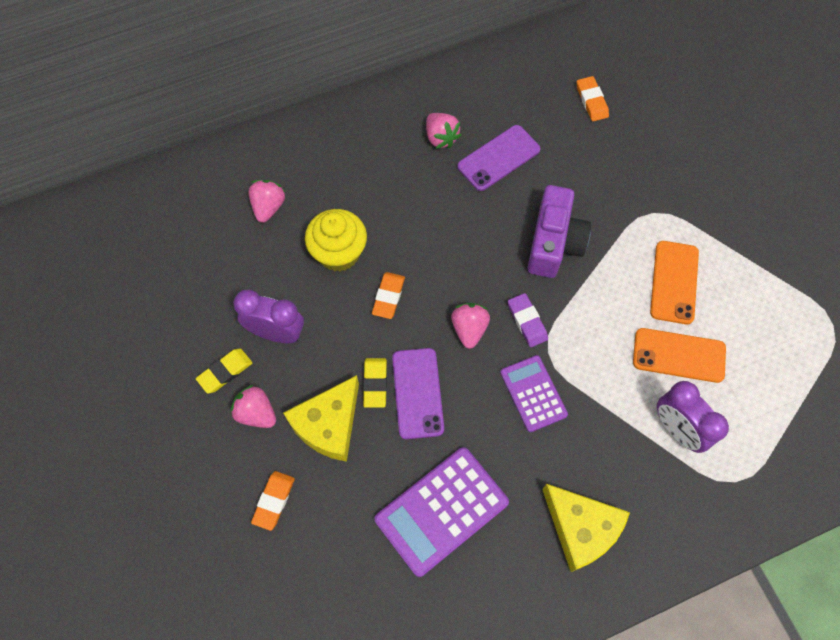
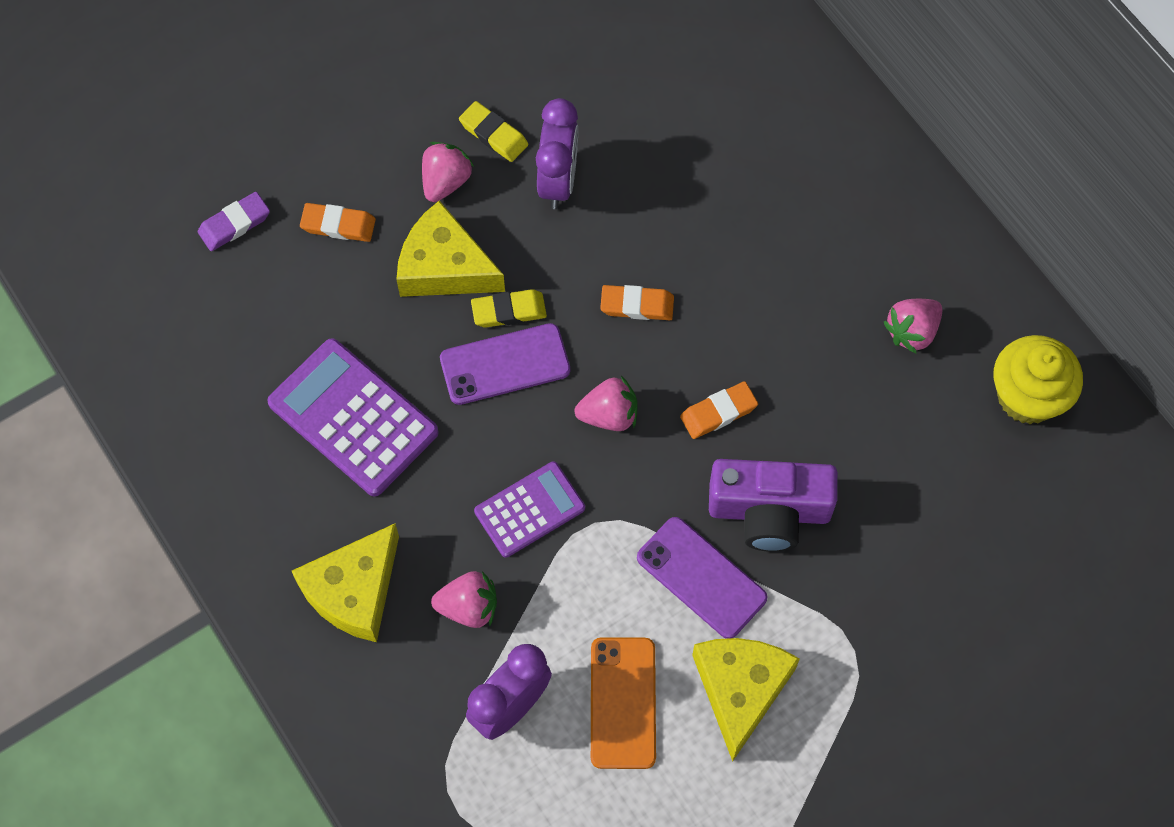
camera: 80 degrees right, 0 degrees up
pink strawberry [248,180,285,223] -> pink strawberry moved to [431,571,497,628]
yellow cupcake [305,209,367,272] -> yellow cupcake moved to [994,335,1083,424]
purple phone [457,125,540,191] -> purple phone moved to [637,517,767,639]
purple eraser [508,293,548,347] -> purple eraser moved to [198,192,270,251]
orange eraser [577,76,609,121] -> orange eraser moved to [680,381,758,439]
orange phone [650,241,699,324] -> yellow cheese [692,638,800,762]

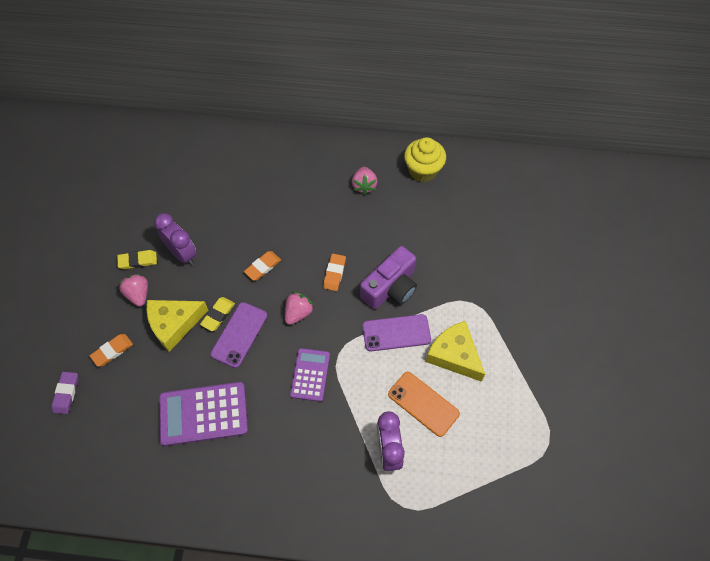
camera: 50 degrees left, 5 degrees down
yellow cheese [292,523,399,642] -> none
pink strawberry [431,571,497,628] -> none

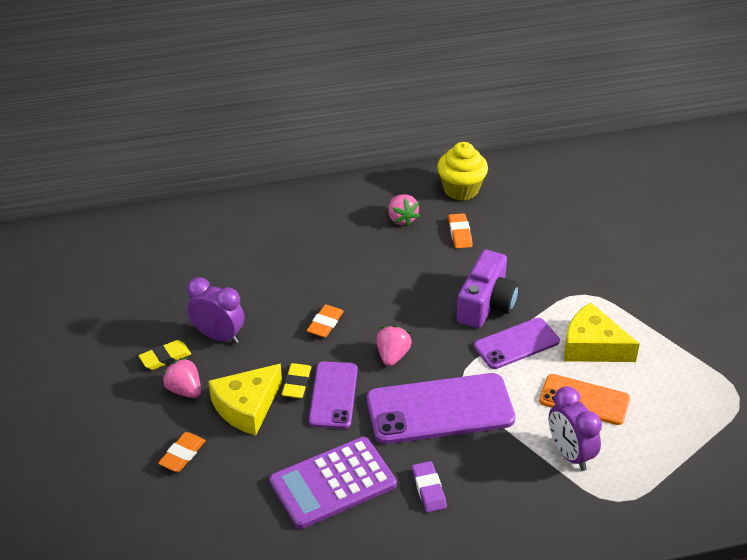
camera: 20 degrees left, 20 degrees down
purple eraser [52,372,78,414] -> purple eraser moved to [412,461,447,512]
purple calculator [290,348,330,402] -> purple phone [367,373,515,444]
orange eraser [323,254,346,291] -> orange eraser moved to [448,213,473,248]

